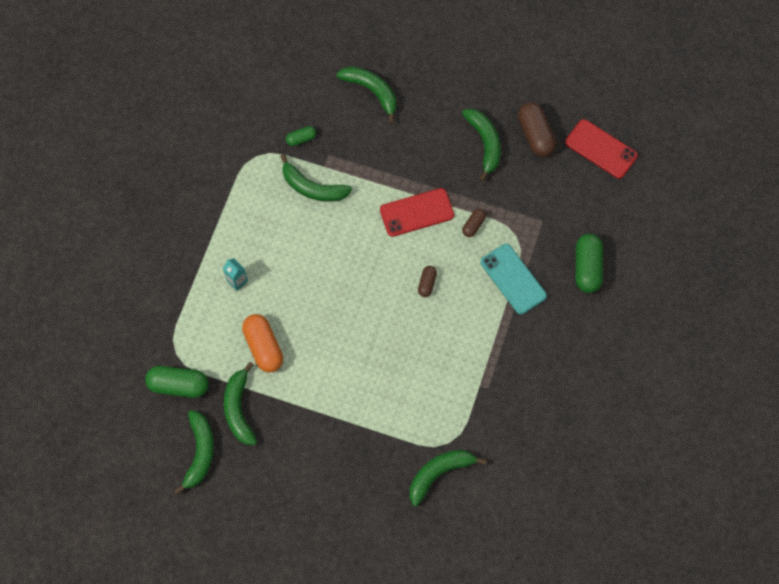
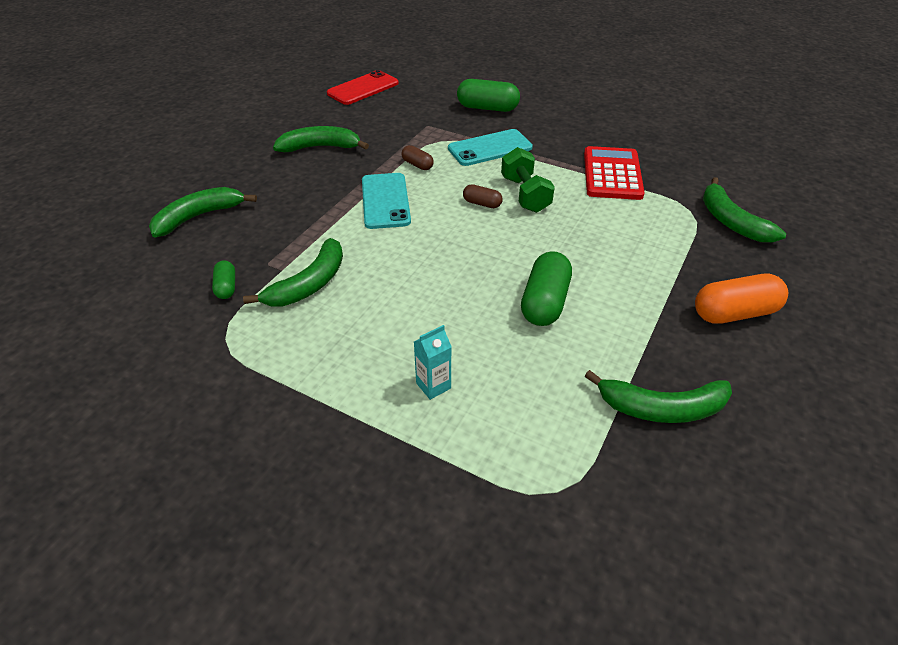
camera: 80 degrees left, 25 degrees down
green capsule [145,366,209,398] -> green capsule moved to [521,251,572,326]
green banana [174,410,214,495] -> none
orange capsule [242,314,283,372] -> orange capsule moved to [695,274,788,324]
red phone [380,188,454,237] -> turquoise phone [362,173,411,229]
brown capsule [518,102,556,157] -> none
none -> green dumbbell [501,147,555,213]
none -> red calculator [584,146,645,200]

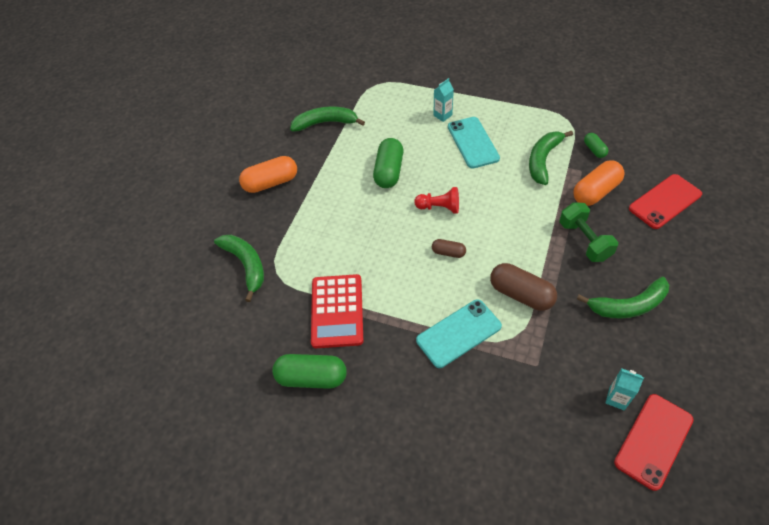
camera: 175 degrees right, 10 degrees up
green banana [149,187,257,238] -> red phone [629,174,702,229]
turquoise phone [362,173,411,229] -> turquoise phone moved to [448,117,500,169]
brown capsule [402,145,434,170] -> brown capsule [490,263,557,311], size x1.87
green capsule [457,79,520,112] -> green capsule moved to [272,354,347,389]
green dumbbell [501,147,555,213] -> green dumbbell moved to [559,202,618,262]
none -> red pawn [414,187,459,214]
none -> orange capsule [573,160,625,206]
none -> turquoise carton [606,368,644,411]

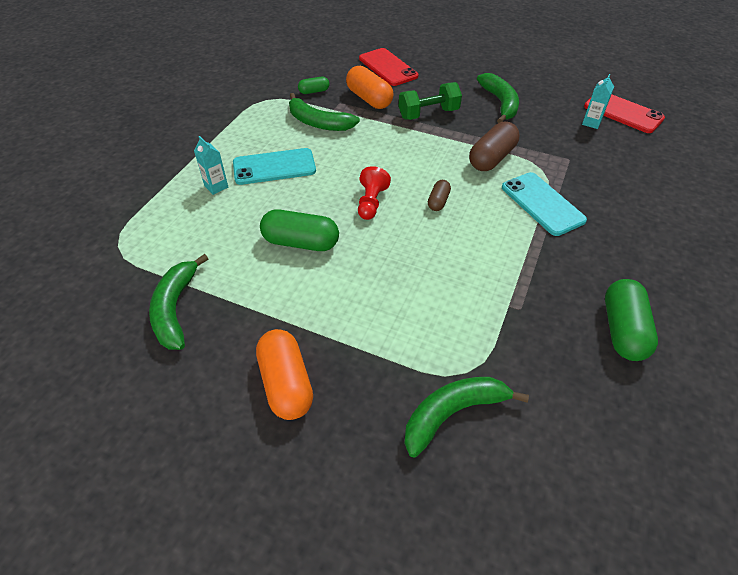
camera: 90 degrees left, 5 degrees down
red calculator [311,274,363,348] -> none

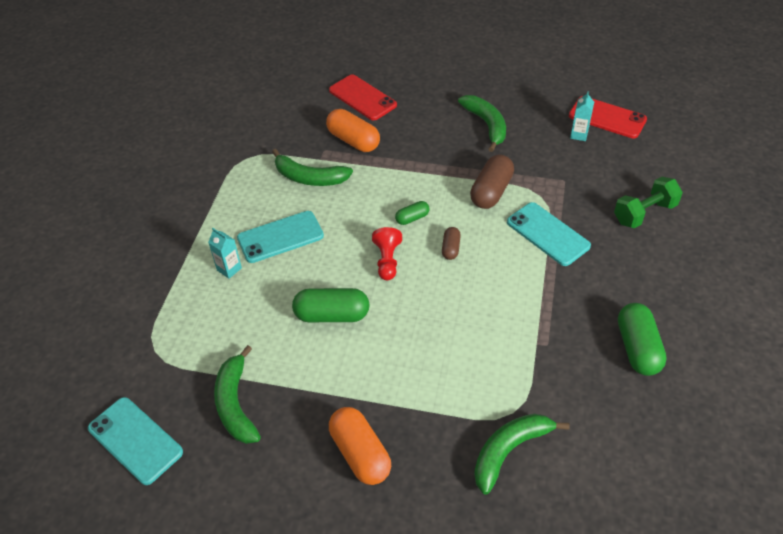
camera: 10 degrees left, 0 degrees up
green capsule [298,77,330,94] -> green capsule moved to [395,201,430,225]
green dumbbell [399,82,462,120] -> green dumbbell moved to [614,177,683,228]
none -> turquoise phone [88,397,183,485]

